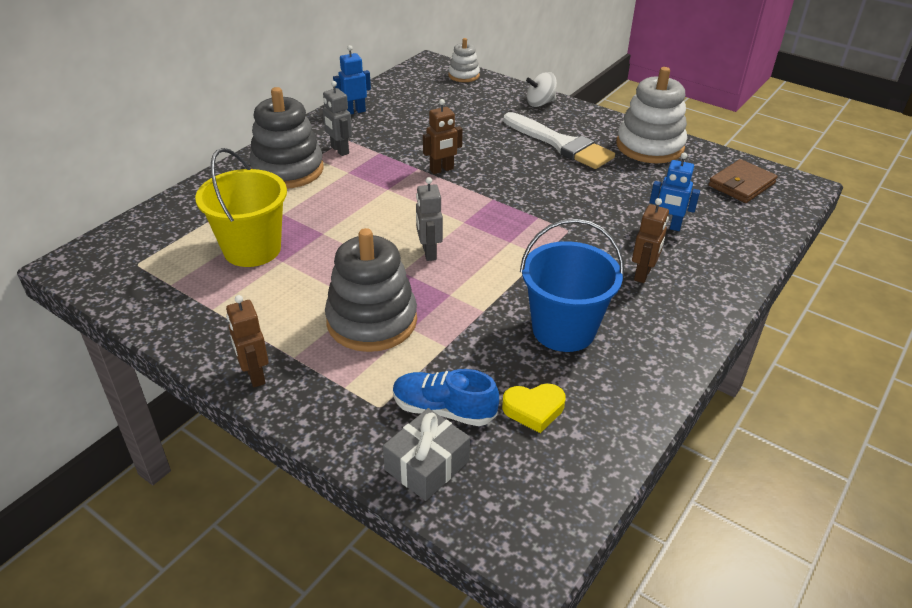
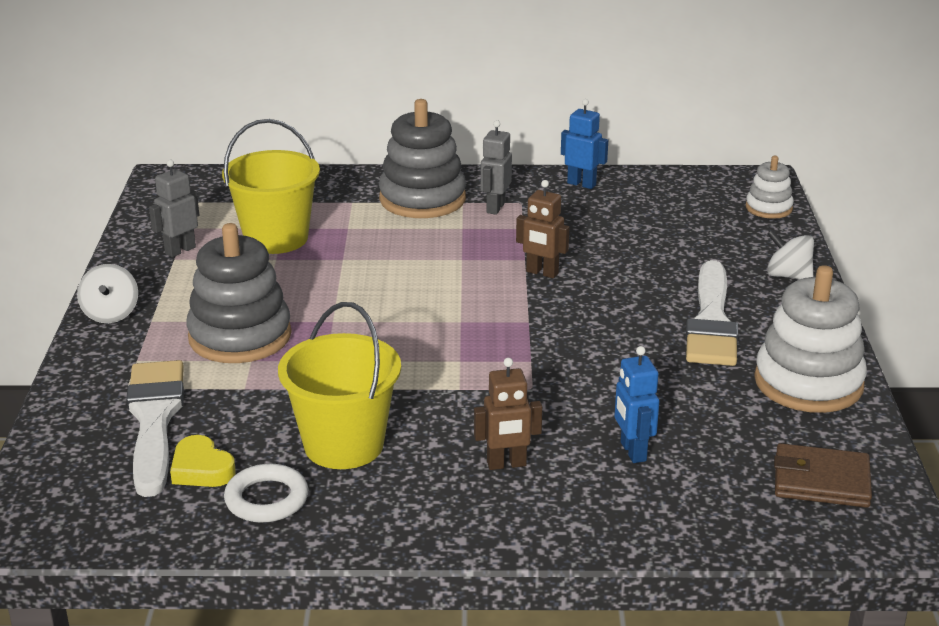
camera: 55 degrees right, 10 degrees down
brown robot [226,295,269,387] -> white spinning top [77,264,138,323]
grey gift [383,408,470,501] -> none
blue shoe [393,369,499,426] -> white brush [126,360,184,497]
grey robot [416,177,443,261] -> grey robot moved to [149,160,199,257]
blue bucket [520,219,624,352] -> yellow bucket [278,302,401,469]
none -> white ring [224,464,309,523]

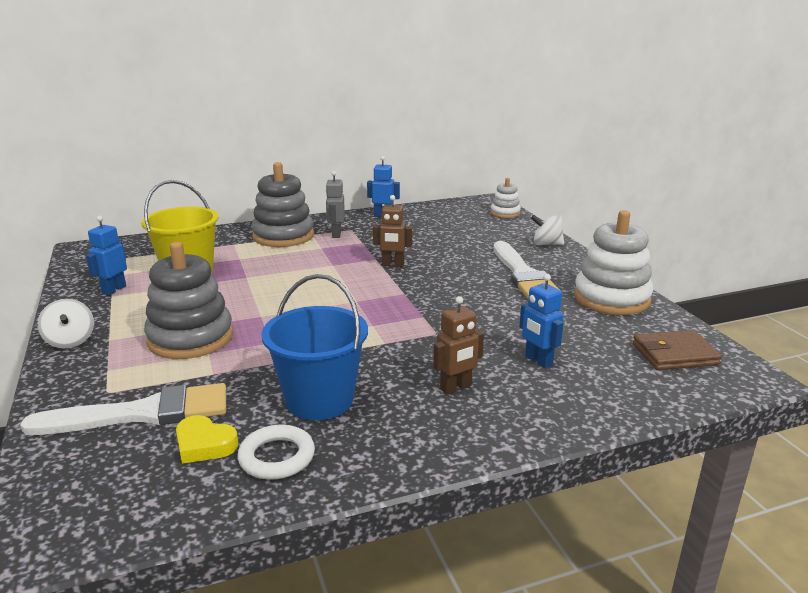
camera: 20 degrees left, 5 degrees down
white brush [126,360,184,497] -> white brush turned 105 degrees clockwise [20,383,226,435]
grey robot [149,160,199,257] -> blue robot [86,216,127,295]
yellow bucket [278,302,401,469] -> blue bucket [261,274,368,420]

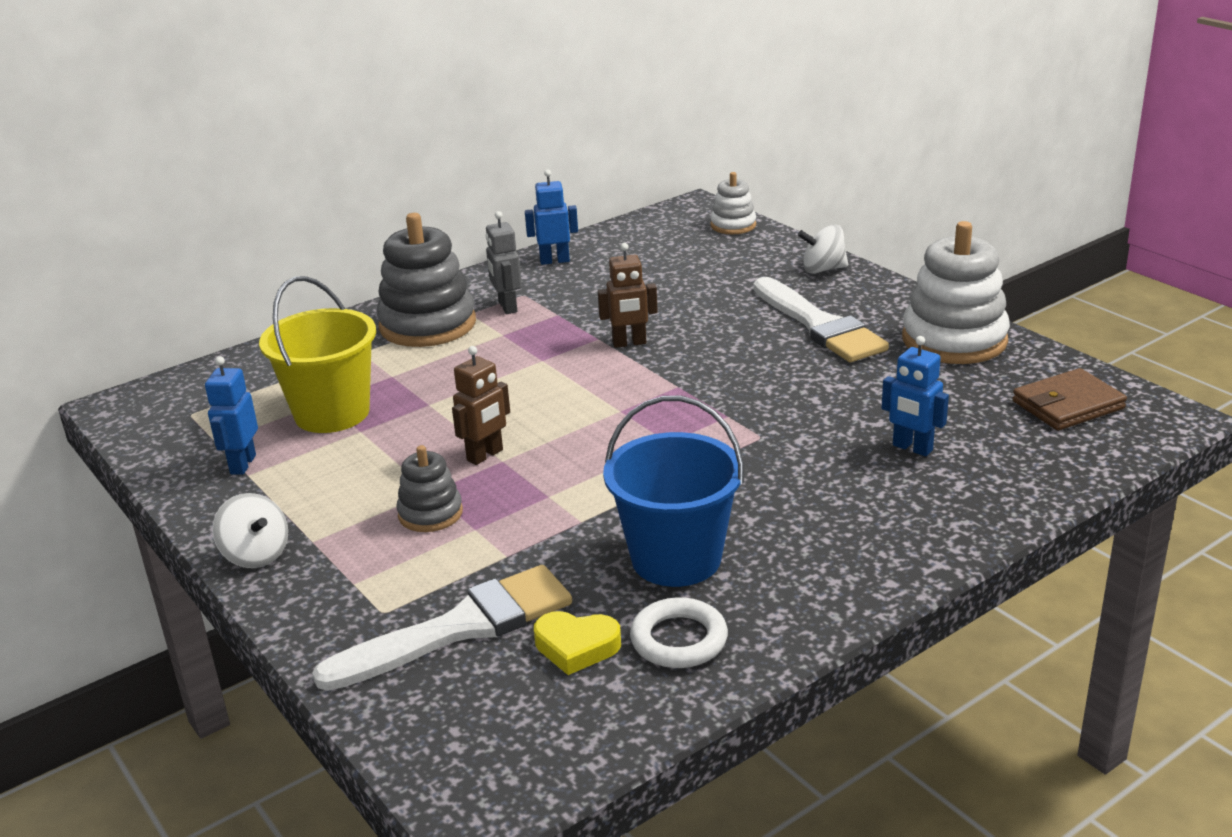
camera: 15 degrees left, 5 degrees up
grey stacking toy [144,242,233,359] -> grey stacking toy [397,445,463,532], size x0.53
brown robot [433,296,484,394] -> brown robot moved to [452,346,510,465]

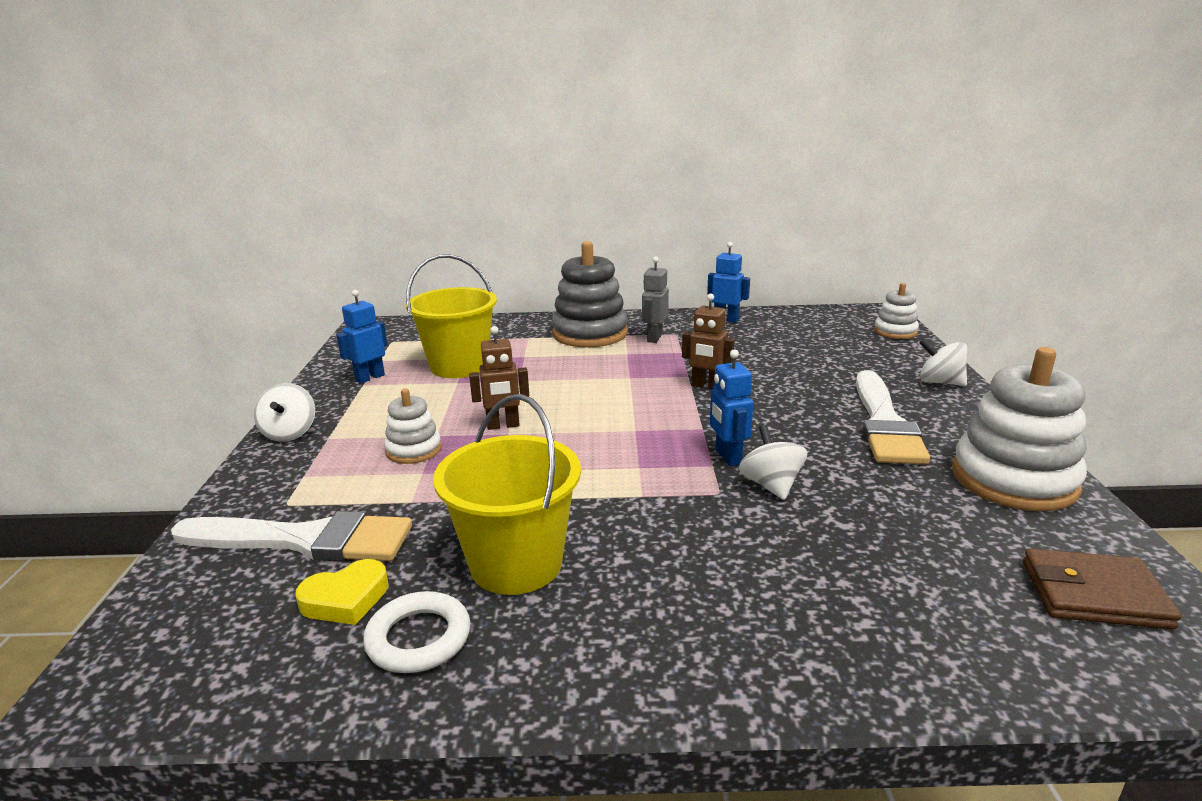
camera: 35 degrees right, 5 degrees down
grey stacking toy [397,445,463,532] -> white stacking toy [384,389,442,464]
yellow heart [534,611,621,675] -> yellow heart turned 75 degrees counterclockwise [295,559,389,625]
blue bucket [603,396,744,587] -> yellow bucket [433,394,581,595]
blue robot [882,336,949,456] -> blue robot moved to [710,349,753,466]
none -> white spinning top [739,425,807,500]

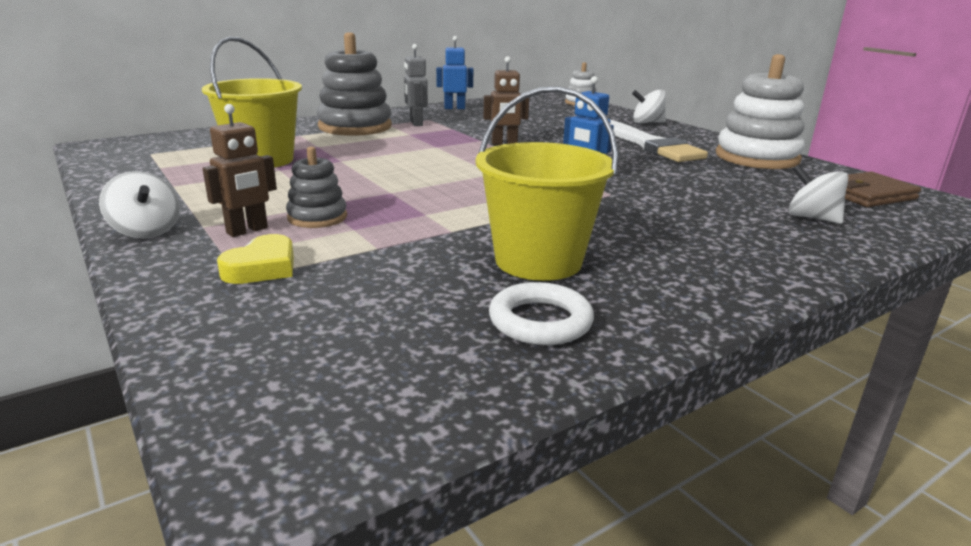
camera: 35 degrees left, 0 degrees up
white brush [171,511,412,562] -> none
yellow heart [295,559,389,625] -> yellow heart moved to [217,234,294,284]
blue robot [336,290,387,384] -> none
white stacking toy [384,389,442,464] -> grey stacking toy [286,147,347,228]
brown robot [469,326,529,430] -> brown robot moved to [203,104,277,237]
white spinning top [739,425,807,500] -> white spinning top moved to [788,164,848,224]

